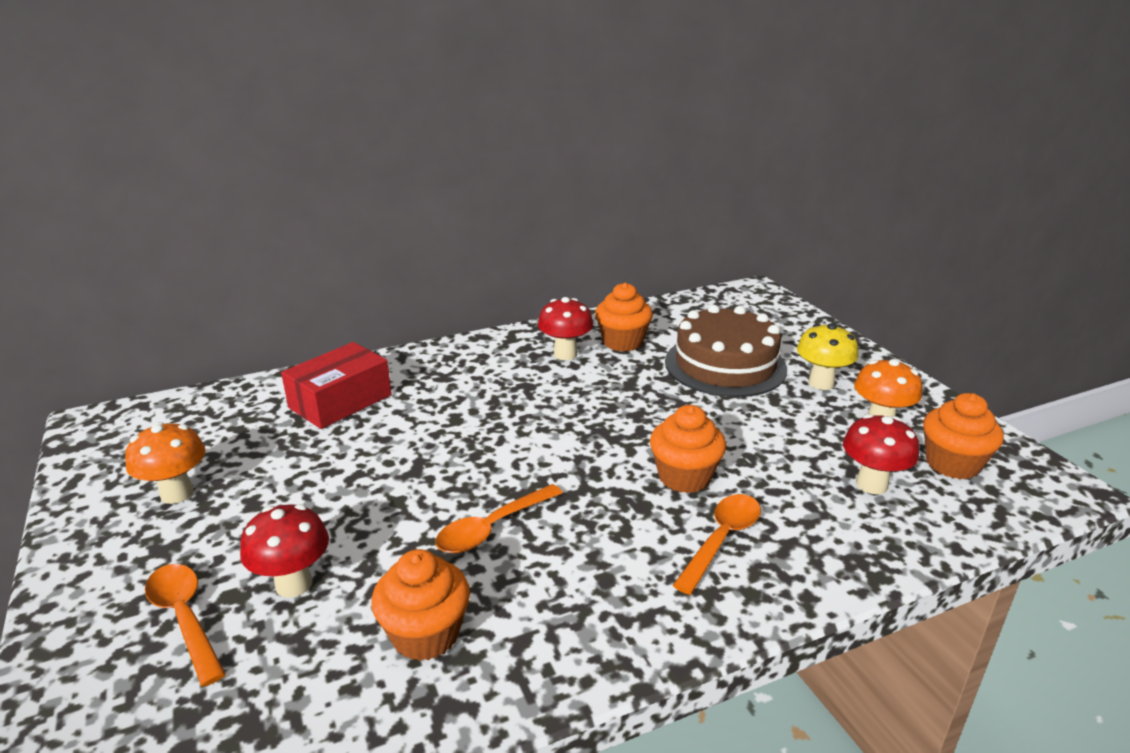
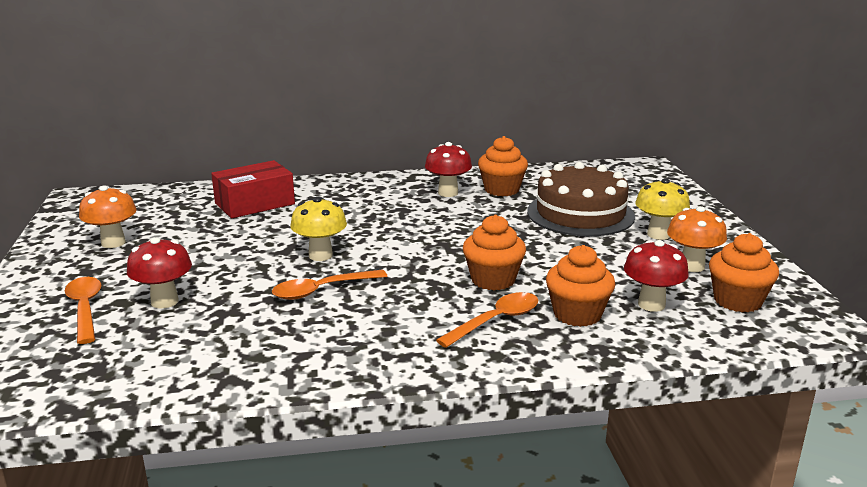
camera: 15 degrees right, 5 degrees down
orange cupcake [371,549,470,661] -> orange cupcake moved to [546,245,615,327]
none -> yellow mushroom [290,197,347,261]

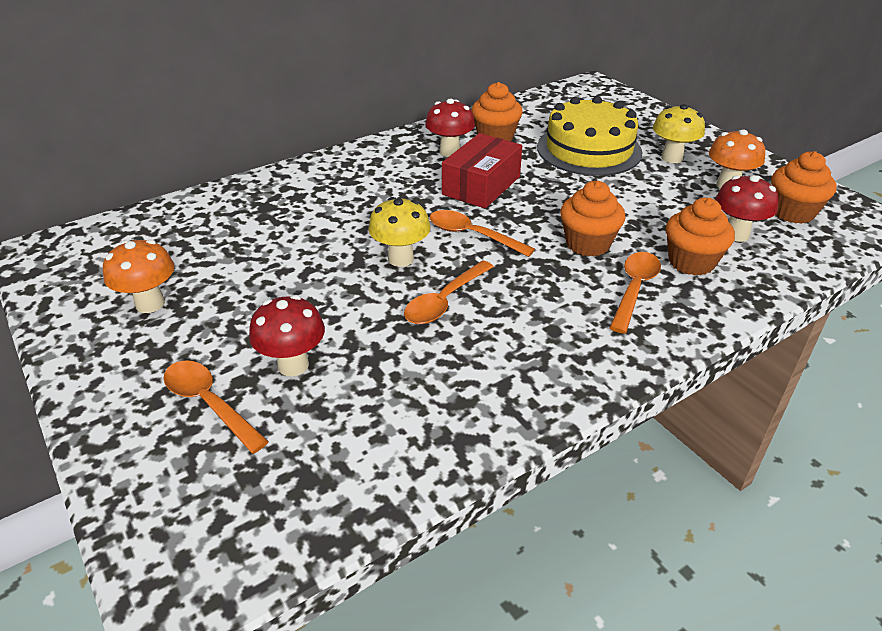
camera: 25 degrees left, 15 degrees up
red box [211,160,295,218] -> red box moved to [442,133,522,208]
brown cake [527,162,635,236] -> yellow cake [537,96,643,176]
none -> orange spoon [430,210,535,257]

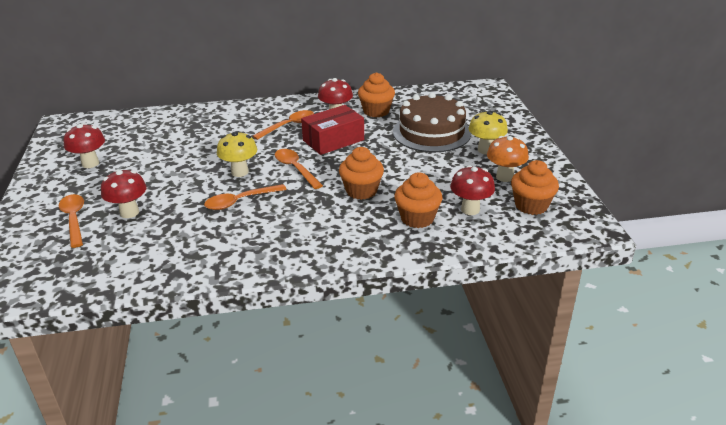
camera: 25 degrees right, 5 degrees down
orange mushroom [103,240,174,313] -> red mushroom [63,123,105,168]
yellow cake [537,96,643,176] -> brown cake [393,92,471,152]
orange spoon [609,252,661,334] -> orange spoon moved to [253,110,314,140]

